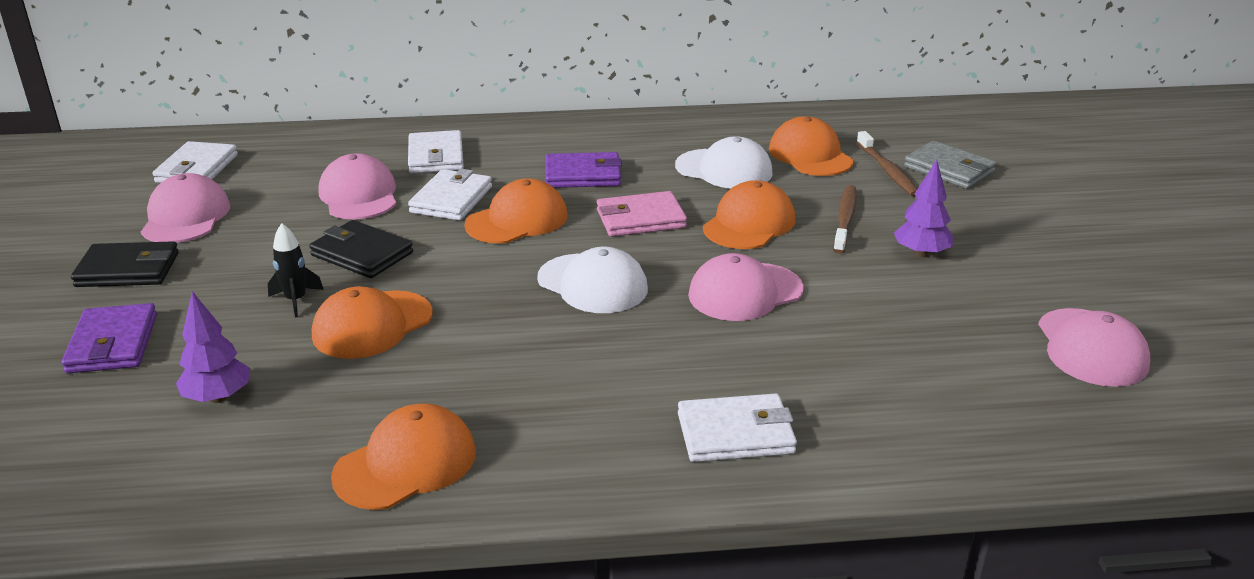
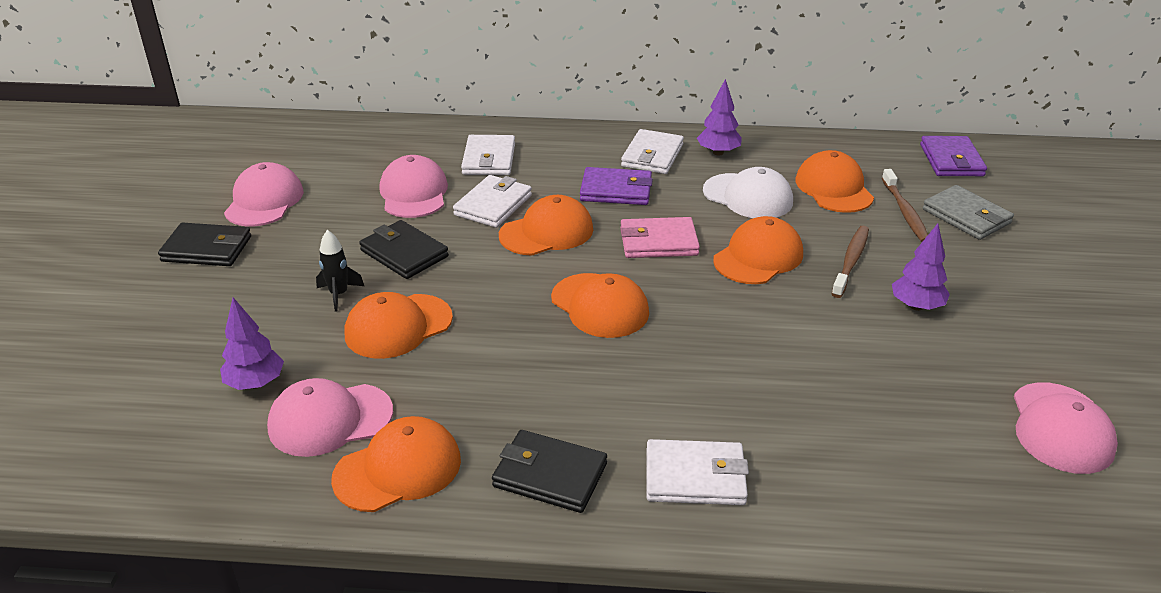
camera: 10 degrees right, 5 degrees up
purple wallet [61,303,157,373] -> purple wallet moved to [920,136,987,176]
white wallet [152,141,238,183] -> white wallet moved to [621,129,684,174]
white cap [537,247,648,313] -> orange cap [551,273,649,338]
pink cap [688,253,804,321] -> pink cap moved to [267,378,393,457]
none -> black wallet [492,430,607,513]
none -> purple tree [697,79,742,156]

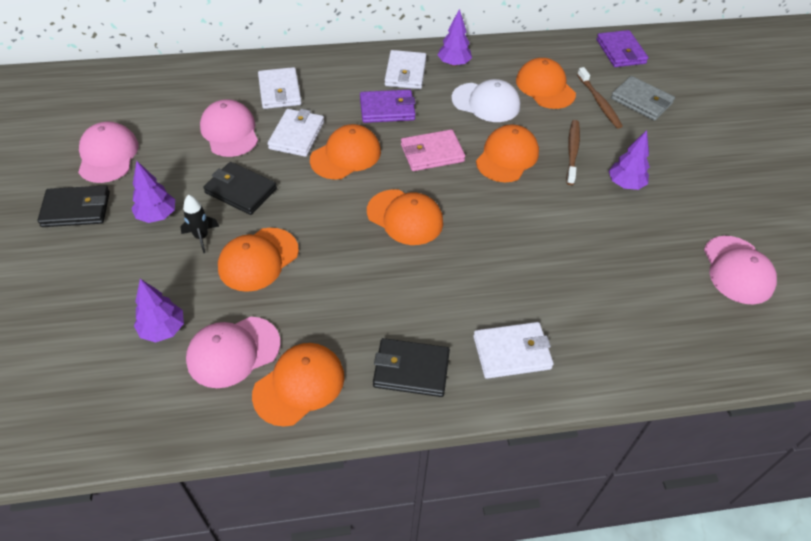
camera: 15 degrees left, 15 degrees up
none -> purple tree [131,160,175,223]

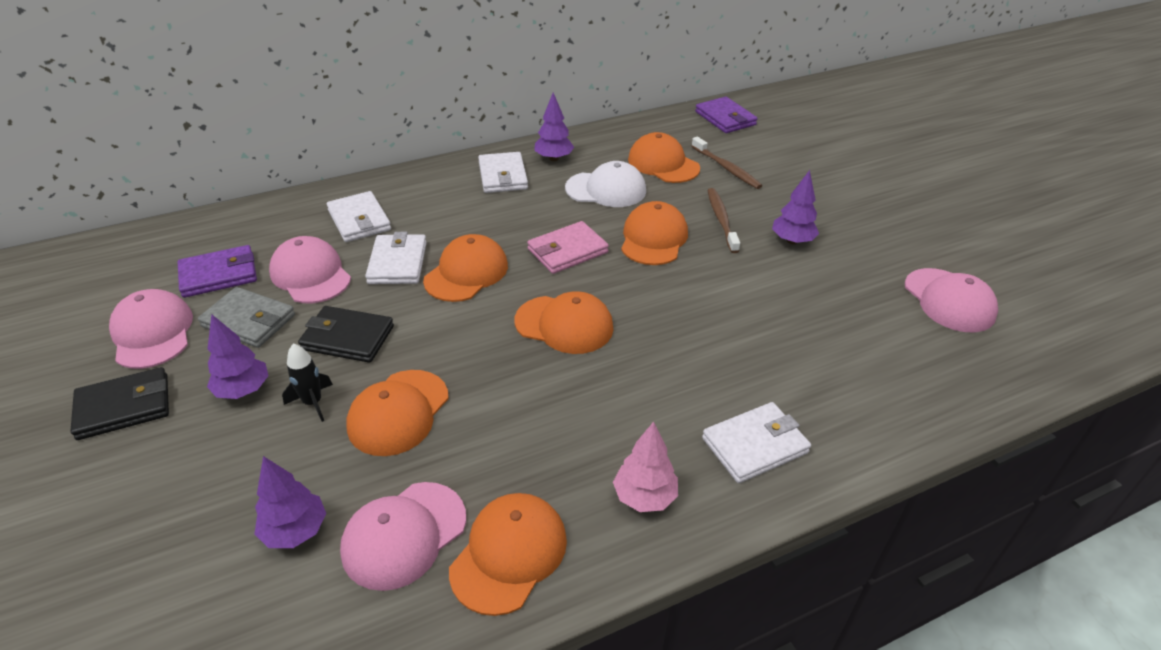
camera: 15 degrees left, 10 degrees down
purple wallet [360,90,416,123] -> purple wallet moved to [178,245,257,298]
black wallet [373,338,450,397] -> pink tree [613,422,678,512]
grey wallet [611,76,675,121] -> grey wallet moved to [198,287,295,348]

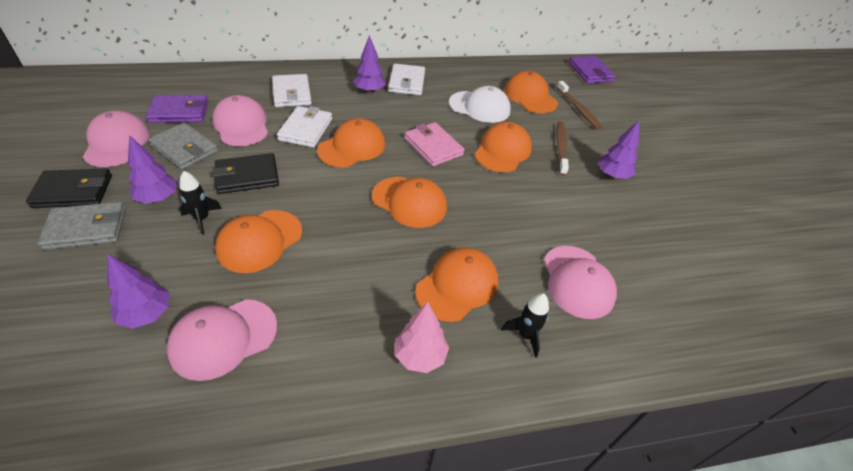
camera: 10 degrees right, 5 degrees up
black wallet [298,306,394,363] -> black wallet turned 45 degrees counterclockwise [213,153,279,194]
orange cap [449,493,567,616] -> orange cap moved to [415,247,498,322]
pink wallet [527,221,609,274] -> pink wallet turned 75 degrees clockwise [405,122,464,166]
purple tree [534,93,574,161] -> purple tree moved to [353,35,386,93]
white wallet [702,402,811,483] -> black rocket [501,293,549,358]
pink cap [905,268,998,332] -> pink cap moved to [544,246,617,319]
none -> grey wallet [37,202,126,250]

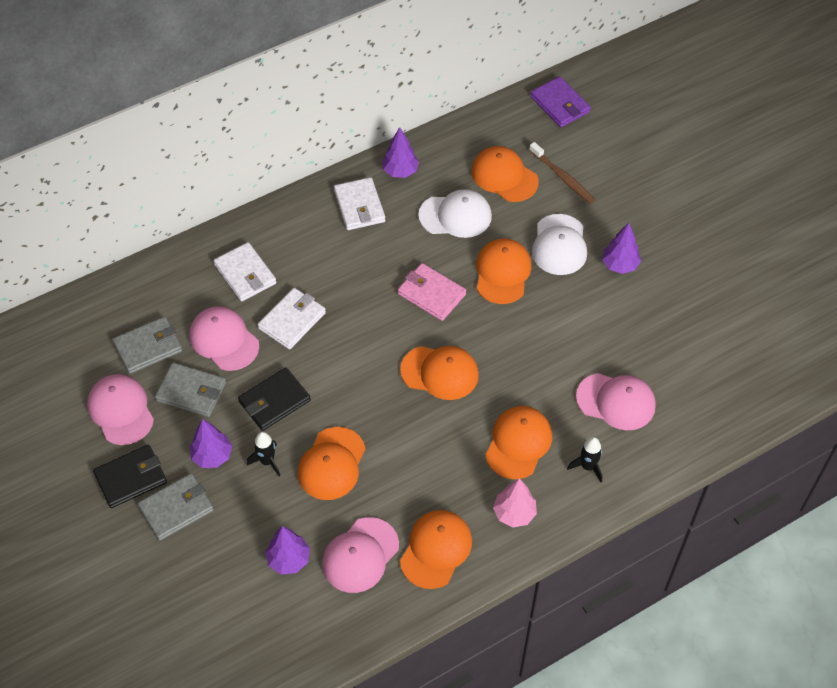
camera: 15 degrees left, 10 degrees up
purple wallet [146,95,208,123] -> grey wallet [113,317,182,374]
white wallet [277,106,332,147] -> white wallet turned 45 degrees clockwise [258,288,326,349]
orange cap [317,118,385,168] -> orange cap moved to [400,510,472,589]
purple tree [353,35,386,93] -> purple tree moved to [382,127,419,178]
pink cap [544,246,617,319] -> pink cap turned 45 degrees counterclockwise [576,373,656,430]
brown toothbrush [556,122,569,176] -> white cap [532,214,587,275]

